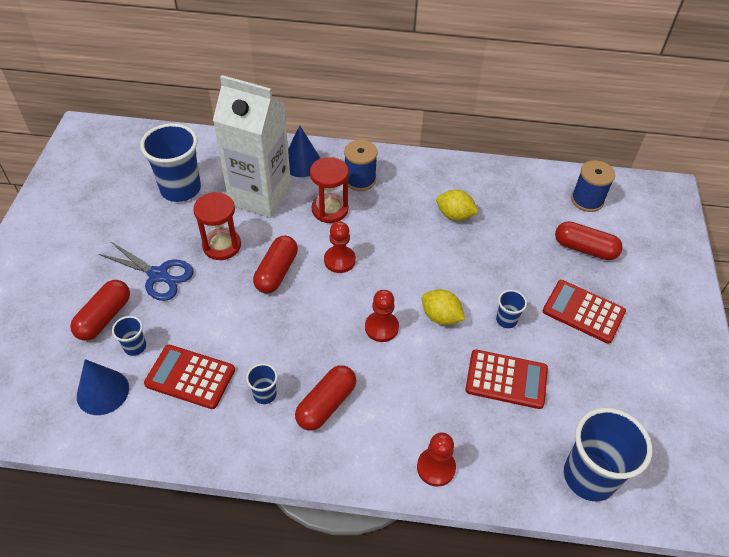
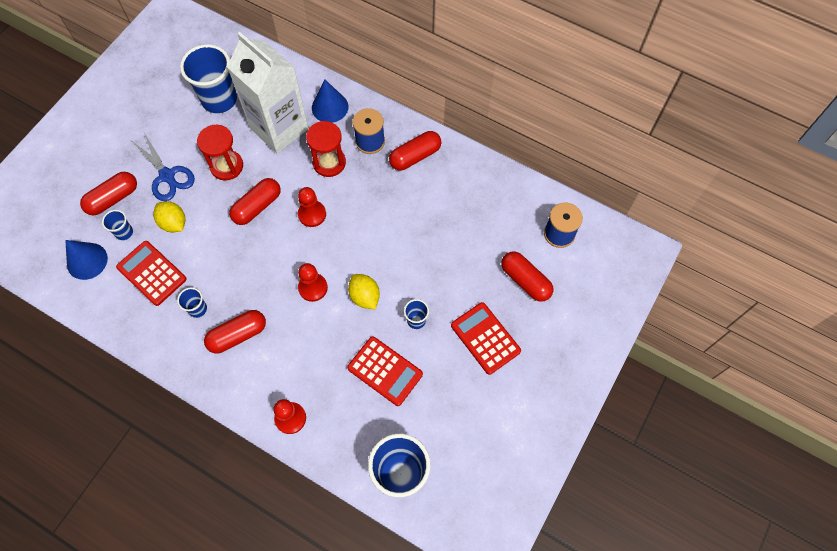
camera: 25 degrees right, 15 degrees up
yellow lemon [436,190,479,221] -> yellow lemon moved to [153,201,185,232]
none -> red capsule [389,131,441,171]

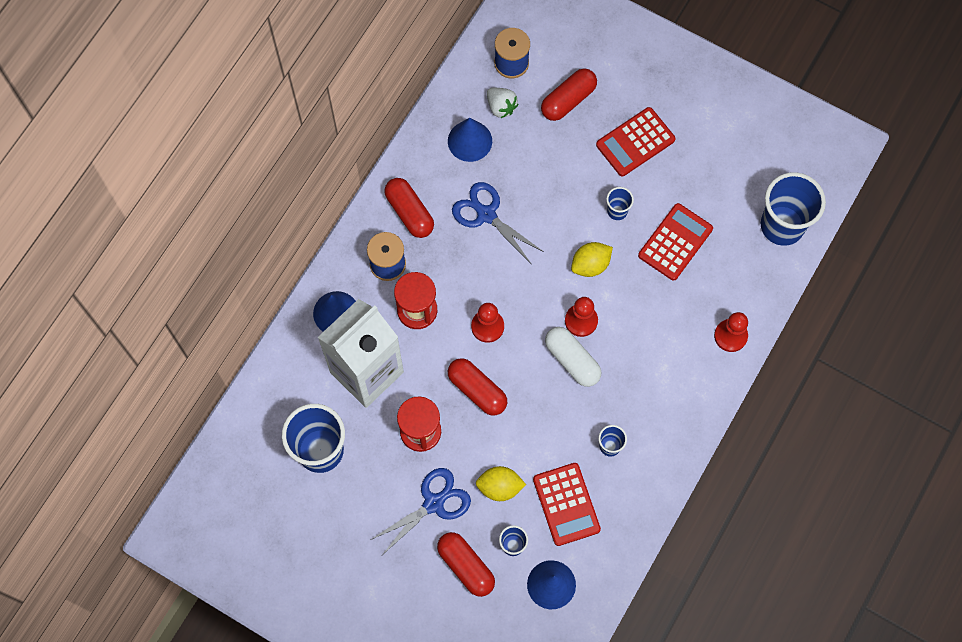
camera: 90 degrees left, 5 degrees up
red calculator [116,241,187,306] -> red calculator turned 60 degrees counterclockwise [533,463,601,546]
yellow lemon [153,201,185,232] -> yellow lemon turned 45 degrees clockwise [476,466,526,501]
red capsule [204,310,266,354] -> none
none -> blue cone [448,118,492,162]
none -> blue scissors [452,182,544,263]
none -> white strawberry [487,88,518,119]
none -> white capsule [545,327,601,387]

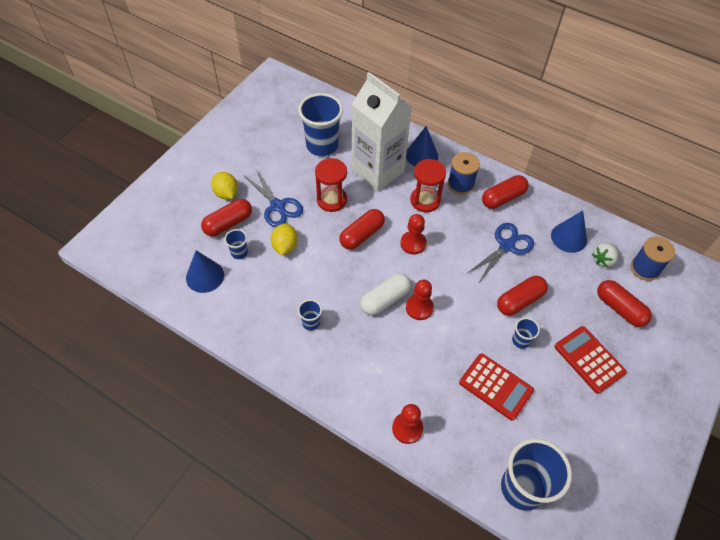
camera: 90 degrees right, 15 degrees down
red calculator [533,463,601,546] -> none
yellow lemon [571,242,613,277] -> yellow lemon moved to [211,172,238,200]
none -> red capsule [497,276,548,316]

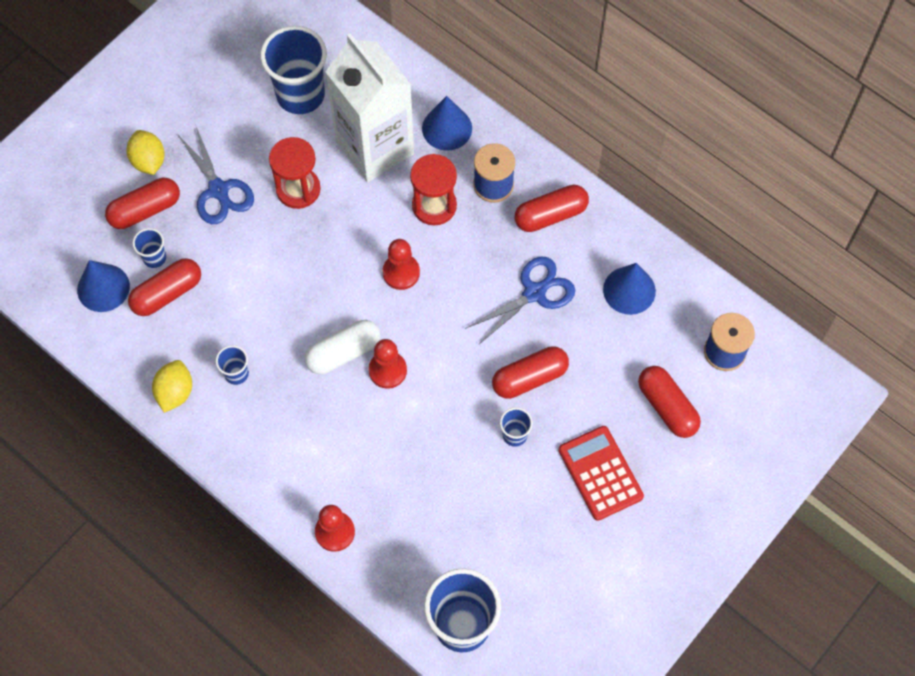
camera: 10 degrees right, 10 degrees up
yellow lemon [271,223,298,256] -> yellow lemon moved to [152,360,192,413]
red capsule [339,209,385,250] -> red capsule moved to [128,258,201,316]
red calculator [459,353,534,421] -> none
white strawberry [592,243,619,267] -> none

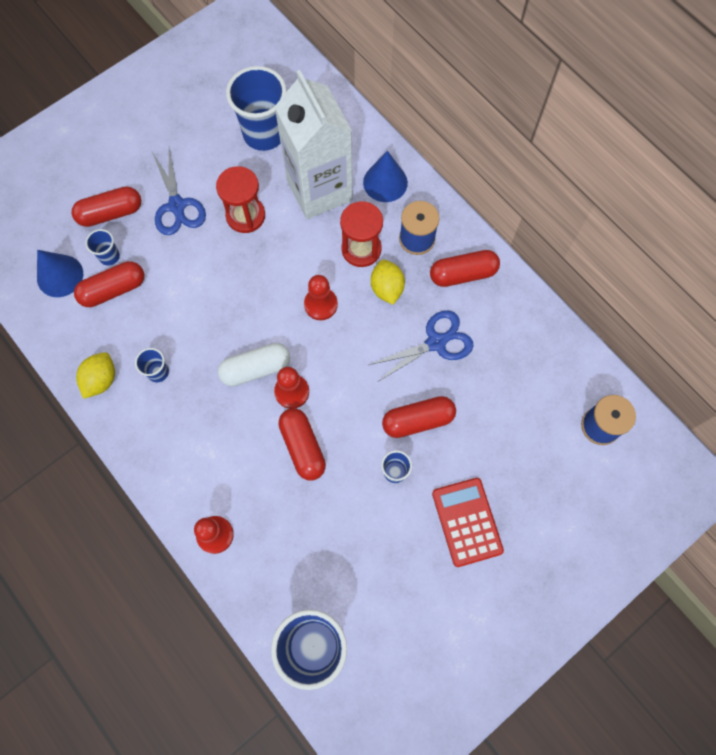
camera: 10 degrees right, 5 degrees up
yellow lemon [126,130,165,175] -> yellow lemon moved to [371,260,405,305]
blue cone [603,263,656,315] -> none
red capsule [638,366,701,438] -> red capsule moved to [278,408,326,481]

